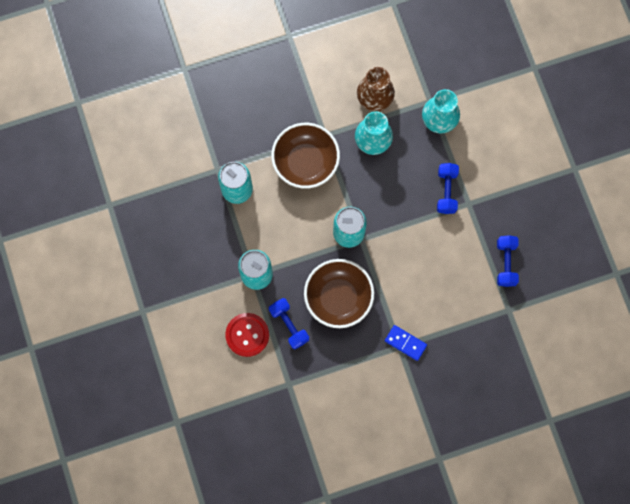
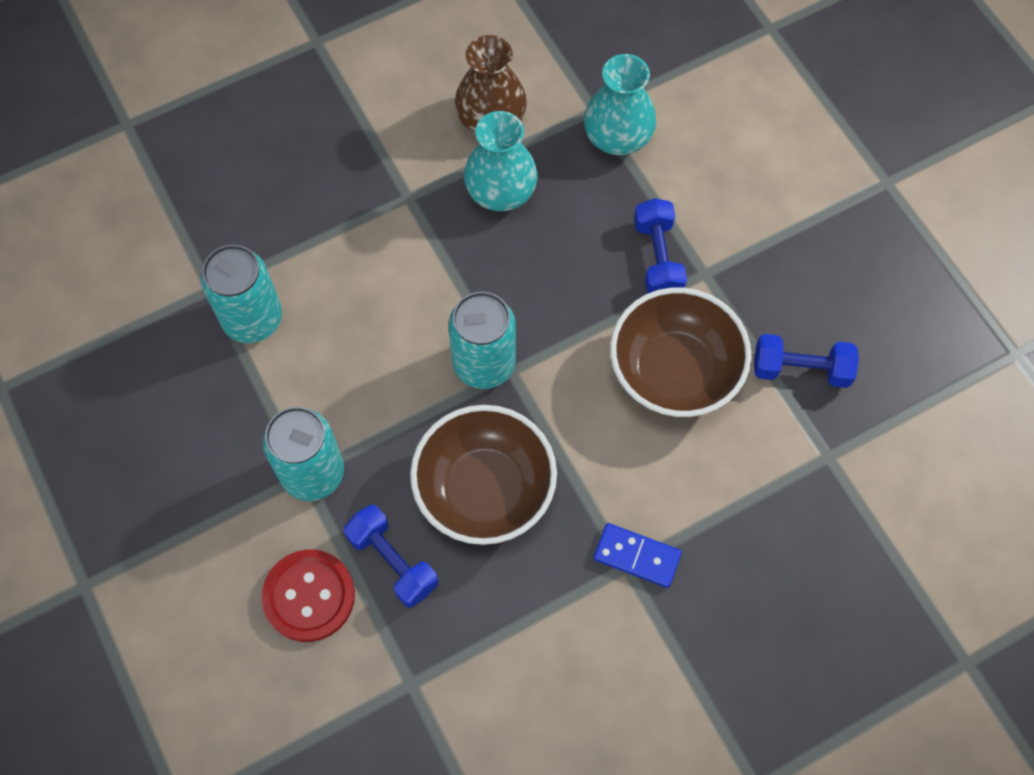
camera: 10 degrees left, 10 degrees down
brown bowl [271,123,340,189] -> brown bowl moved to [610,287,752,417]
blue dumbbell [497,235,519,287] -> blue dumbbell turned 75 degrees counterclockwise [754,334,859,388]

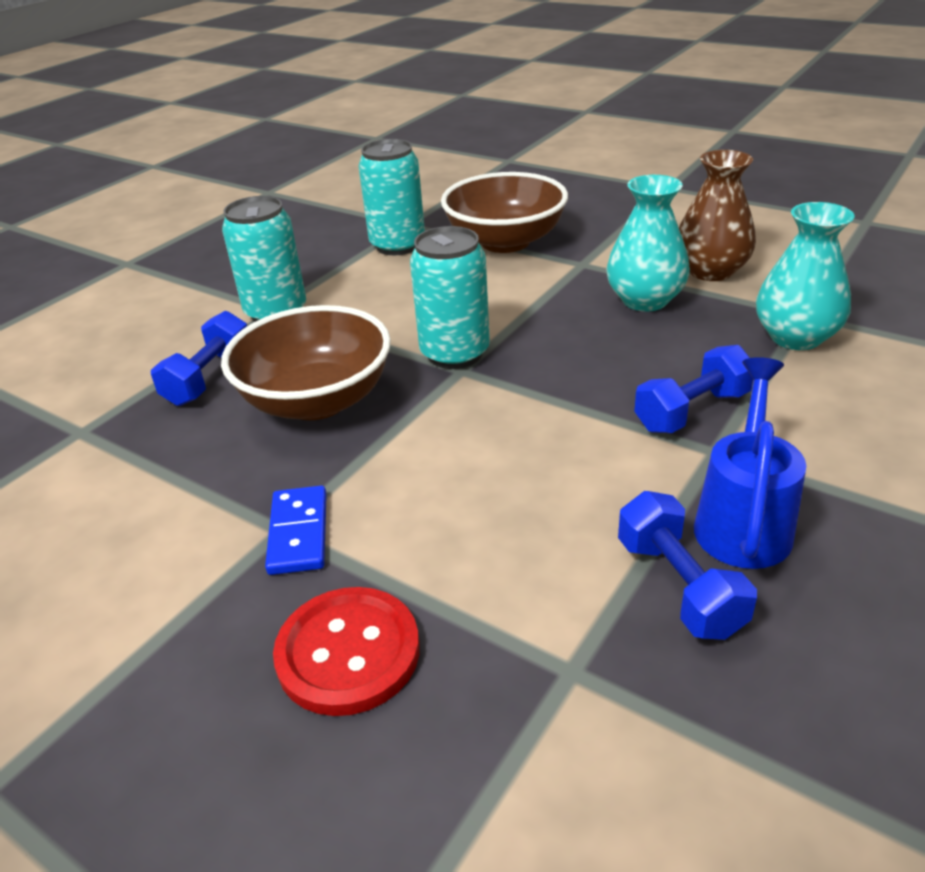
camera: 65 degrees right, 30 degrees down
red button [262,550,355,642] -> red button moved to [273,587,420,716]
brown bowl [610,287,752,417] -> brown bowl moved to [441,172,568,253]
none -> blue watering can [694,357,806,569]

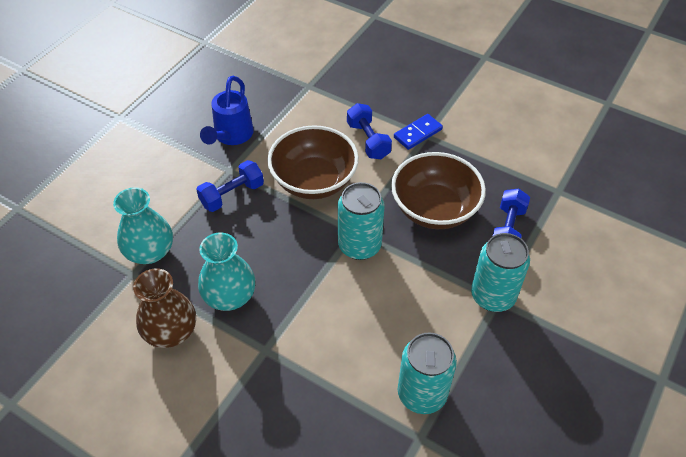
camera: 175 degrees right, 15 degrees up
blue domino [265,486,327,575] -> blue domino turned 60 degrees clockwise [394,114,443,150]
red button [273,587,420,716] -> none
brown bowl [441,172,568,253] -> brown bowl moved to [267,125,359,199]
blue dumbbell [618,491,757,640] -> blue dumbbell moved to [347,103,392,159]

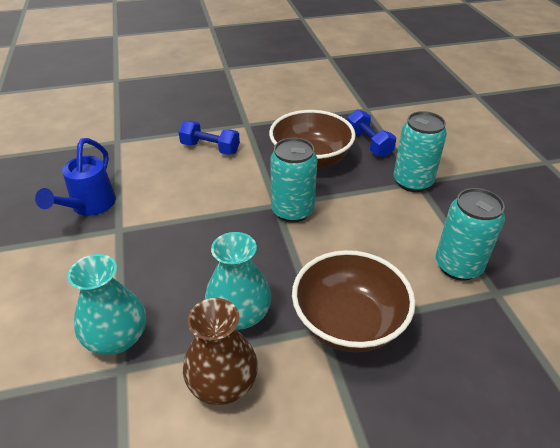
camera: 45 degrees left, 10 degrees down
blue dumbbell [196,160,264,212] -> none
blue watering can [200,76,254,145] -> blue watering can turned 45 degrees clockwise [35,138,116,216]
brown bowl [267,125,359,199] -> brown bowl moved to [292,250,415,352]
blue domino [394,114,443,150] -> none

